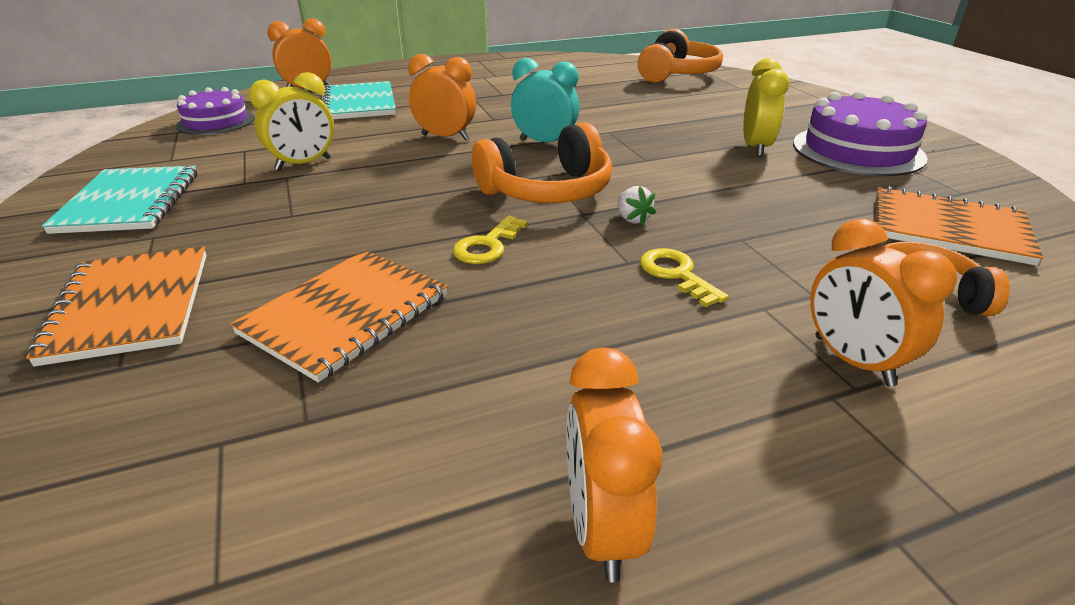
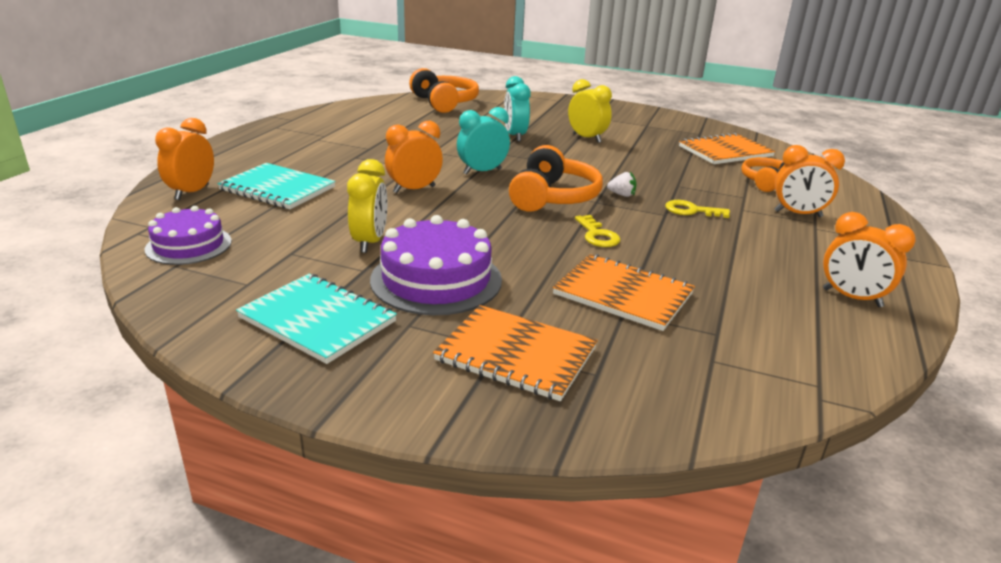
camera: 50 degrees left, 5 degrees down
orange notebook [230,250,448,382] -> orange notebook turned 45 degrees counterclockwise [553,254,695,331]
purple cake [793,91,928,176] -> purple cake moved to [370,215,502,315]
none -> turquoise clock [504,76,531,142]

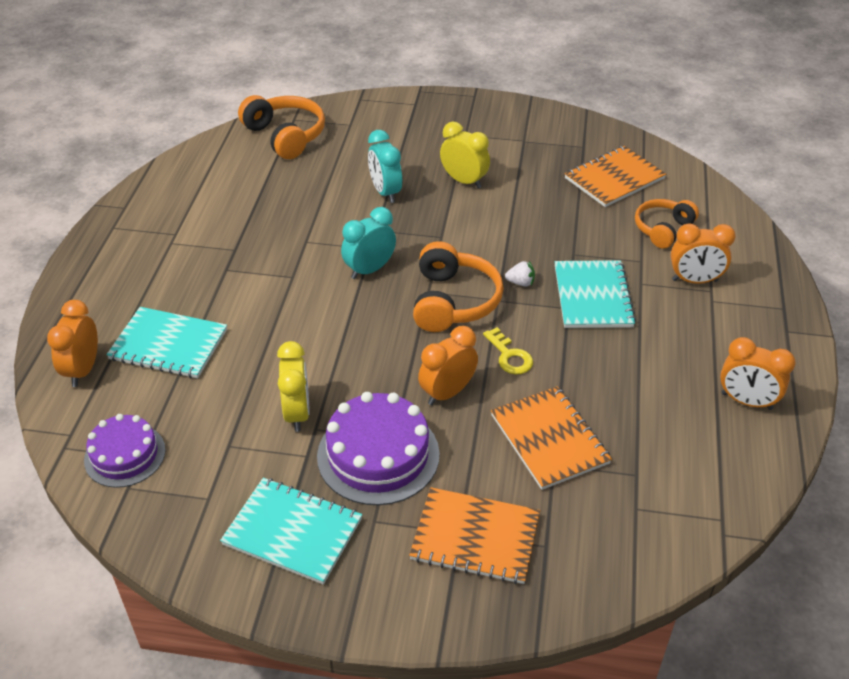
camera: 10 degrees left, 15 degrees up
orange clock [385,121,443,193] -> orange clock moved to [418,326,478,405]
orange notebook [553,254,695,331] -> orange notebook turned 45 degrees clockwise [491,386,612,490]
yellow key [665,200,730,218] -> turquoise notebook [555,260,636,328]

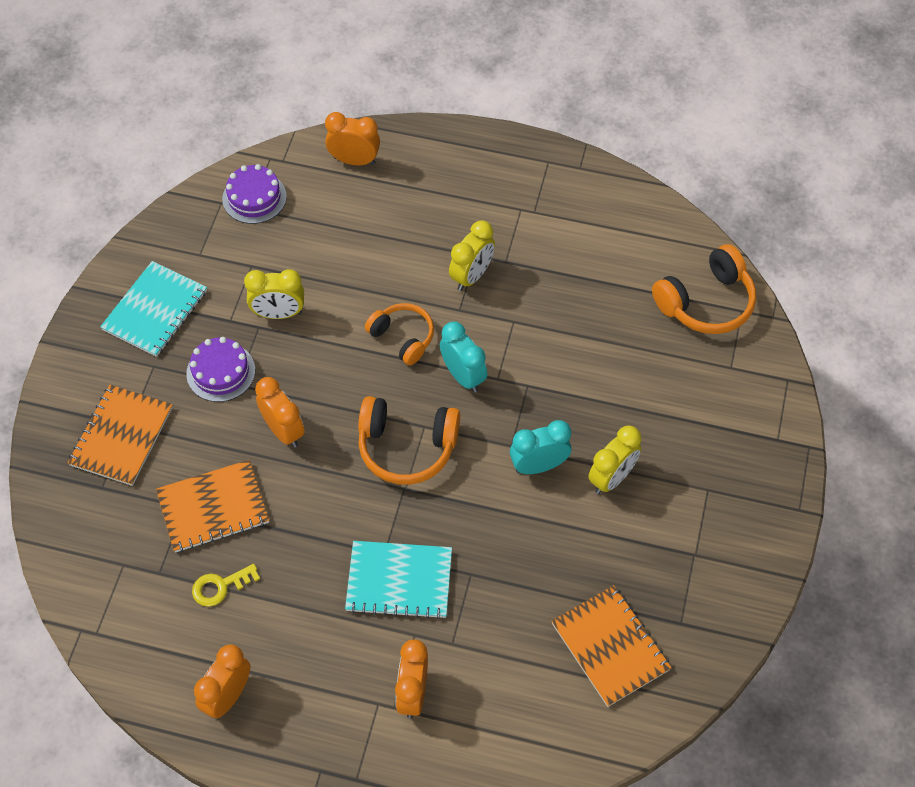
camera: 95 degrees right, 15 degrees up
turquoise notebook [106,307,227,378] -> none
purple cake [317,392,440,505] -> purple cake [186,337,255,402], size x0.65
turquoise clock [368,130,402,203] -> turquoise clock moved to [510,420,571,474]
yellow key [483,327,533,375] -> yellow key moved to [192,564,260,607]
white strawberry [505,261,535,286] -> none
orange headphones [635,199,699,249] -> orange headphones moved to [365,303,434,366]
none -> yellow clock [449,221,495,291]

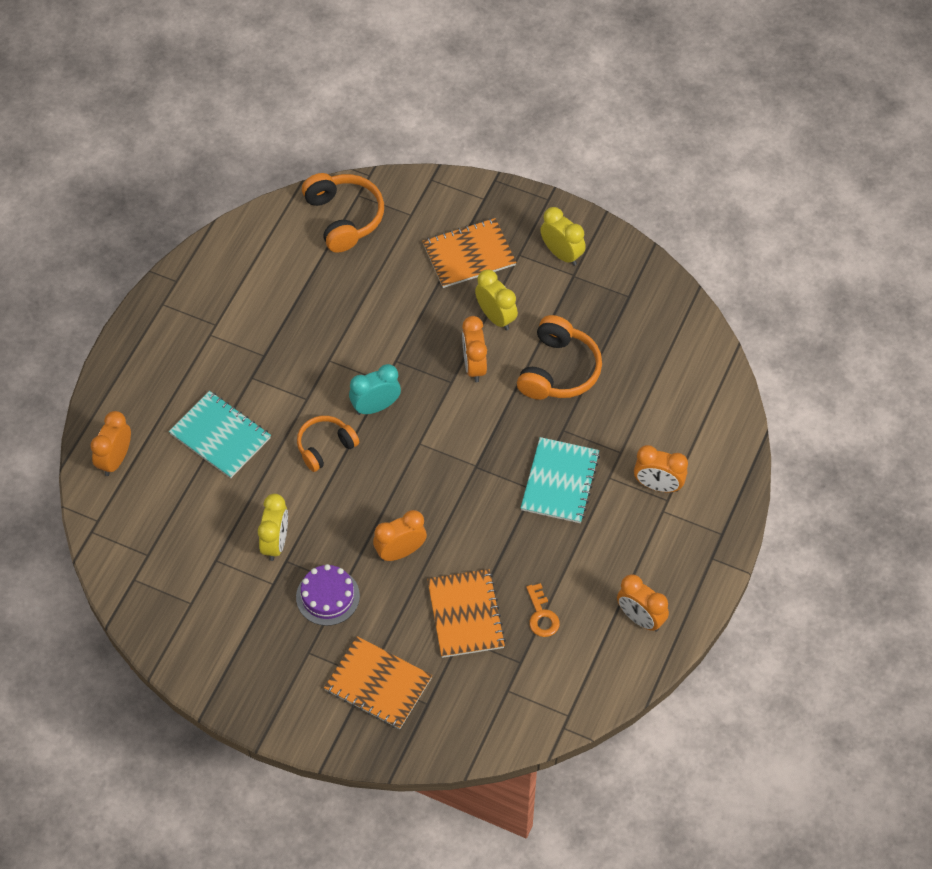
camera: 80 degrees left, 0 degrees up
turquoise notebook [100,261,207,357] -> turquoise notebook moved to [169,391,271,478]
yellow key [192,564,260,607] -> orange key [526,583,560,637]
purple cake [222,164,287,224] -> none
orange headphones [358,396,460,485] -> orange headphones moved to [517,315,602,400]
yellow clock [449,221,495,291] -> yellow clock moved to [540,207,586,266]
turquoise clock [510,420,571,474] -> orange clock [462,316,487,382]
orange notebook [552,585,672,707] -> orange notebook moved to [422,218,516,288]

